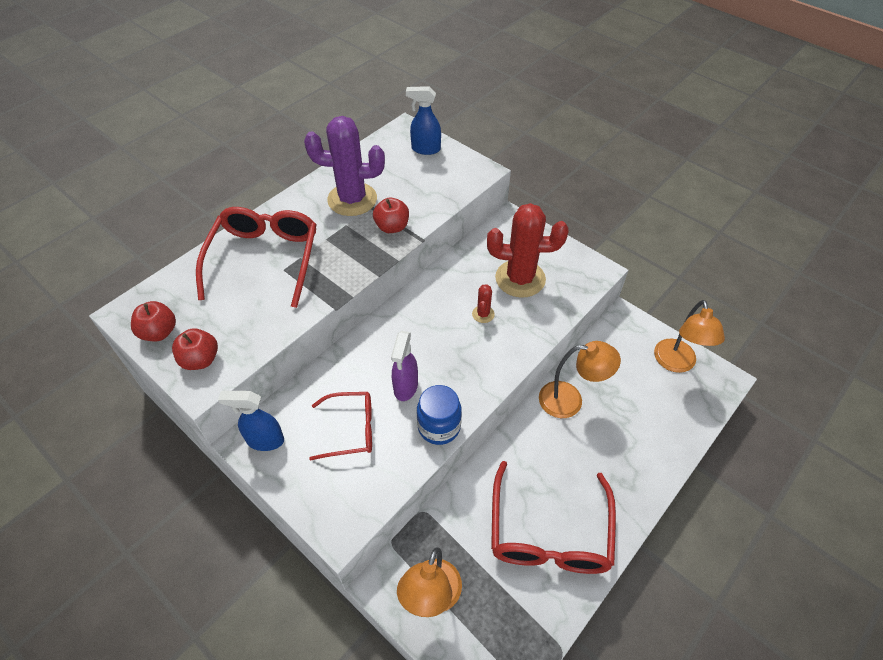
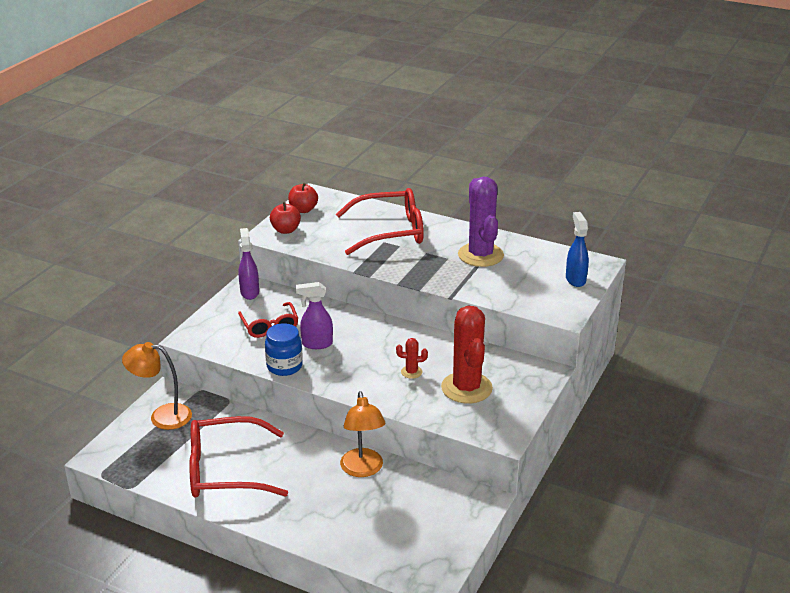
camera: 75 degrees right, 20 degrees down
blue spray bottle [218,391,284,451] -> purple spray bottle [239,228,259,300]
red apple [373,198,409,233] -> none
orange lamp [654,300,725,373] -> none

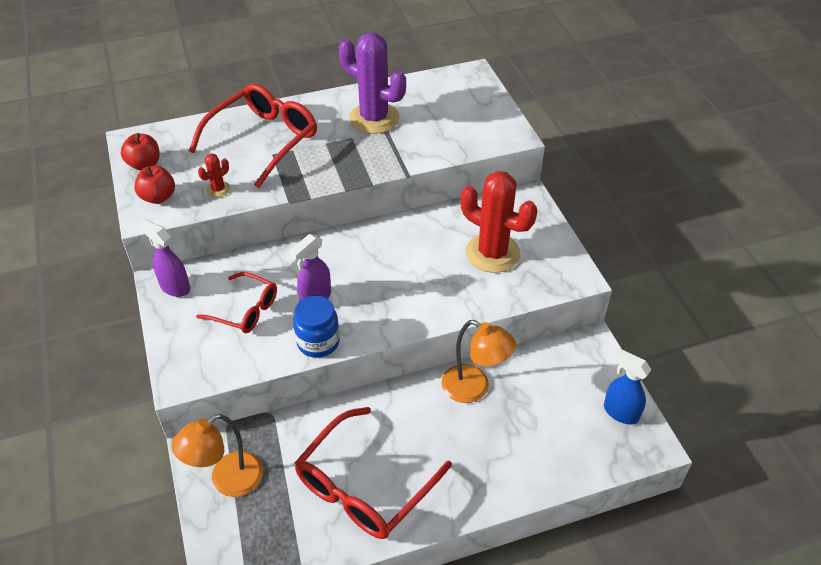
camera: 45 degrees left, 15 degrees up
red cactus [396,338,428,379] -> red cactus moved to [198,153,230,197]
blue spray bottle [566,212,589,287] -> blue spray bottle moved to [604,348,651,425]

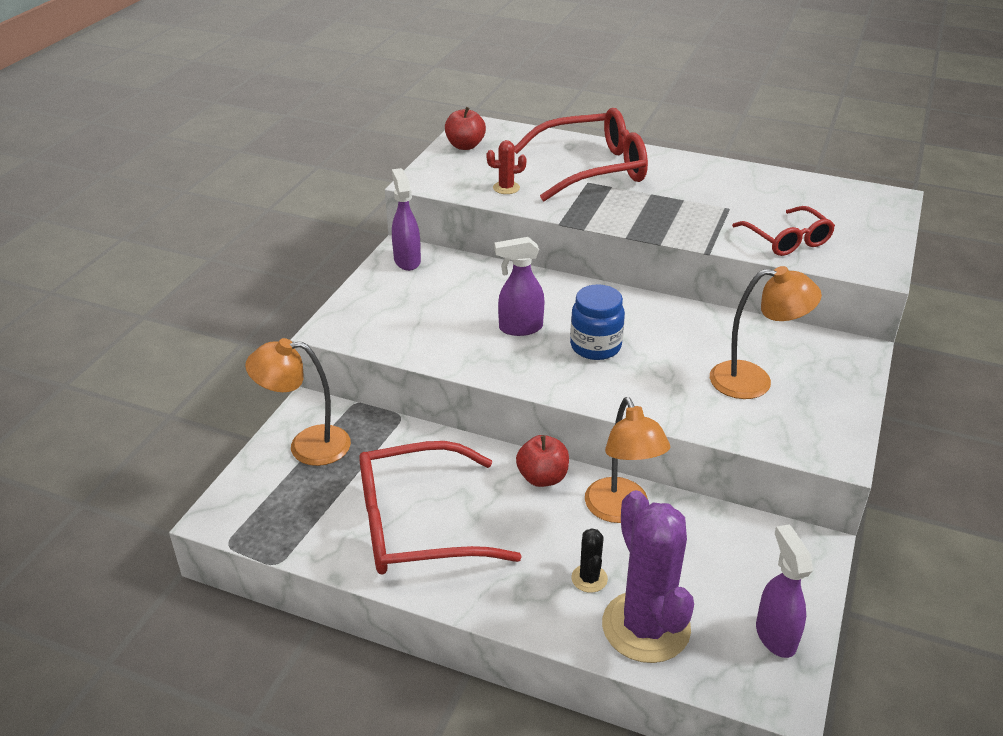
camera: 40 degrees right, 10 degrees down
red apple [134,166,175,204] -> red apple moved to [516,435,569,487]
red glasses [196,272,277,333] -> red glasses moved to [732,206,835,256]
blue jar [293,296,340,358] -> blue jar moved to [570,284,625,360]
purple cactus [339,33,406,134] -> purple cactus moved to [602,490,694,663]
red cactus [461,171,537,273] -> orange lamp [710,266,822,399]
blue spray bottle [604,348,651,425] -> purple spray bottle [756,525,813,658]
none -> black cactus [571,528,608,593]

